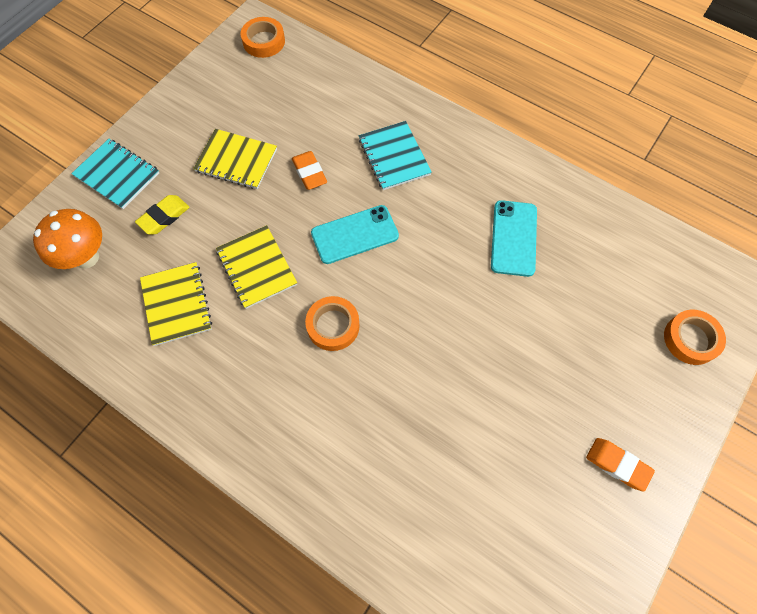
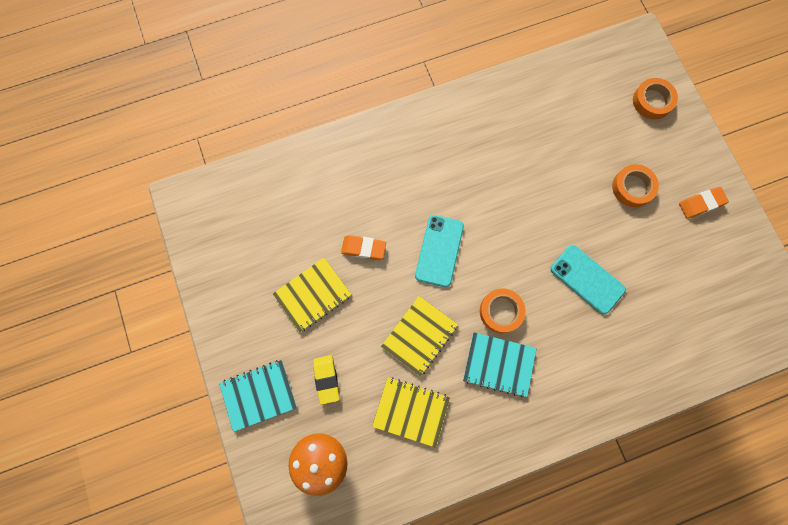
camera: 55 degrees left, 10 degrees up
yellow notebook [216,225,297,309] -> yellow notebook turned 60 degrees counterclockwise [381,296,458,377]
orange tape [241,17,285,58] -> orange tape moved to [612,164,659,207]
turquoise notebook [359,121,432,190] -> turquoise notebook moved to [463,332,537,398]
turquoise phone [491,200,537,277] -> turquoise phone moved to [551,245,626,314]

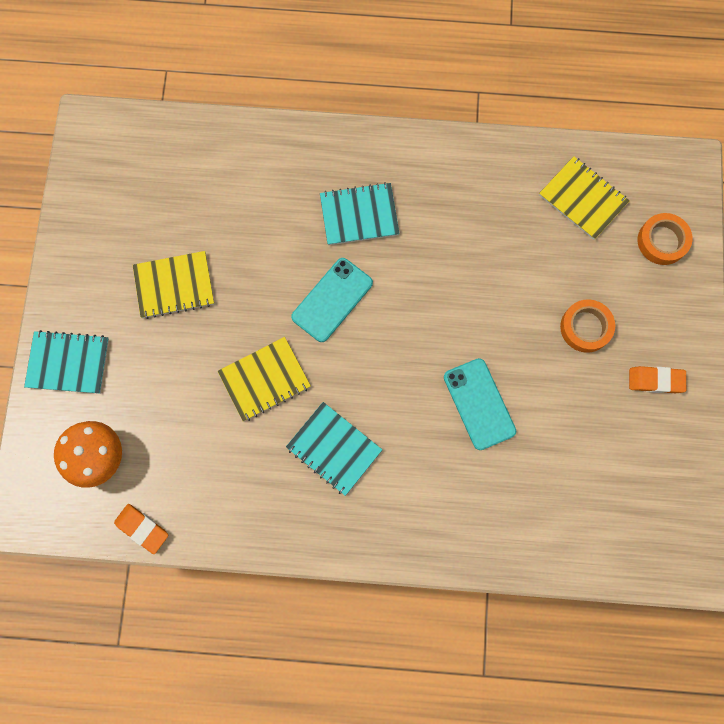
camera: 25 degrees right, 0 degrees up
yellow eraser [313,355,340,405] -> none
orange eraser [341,235,386,260] -> orange eraser moved to [114,504,168,554]
yellow notebook [372,377,450,448] -> yellow notebook moved to [539,156,630,240]
orange tape [480,288,526,333] -> none
none -> turquoise notebook [320,182,400,245]

